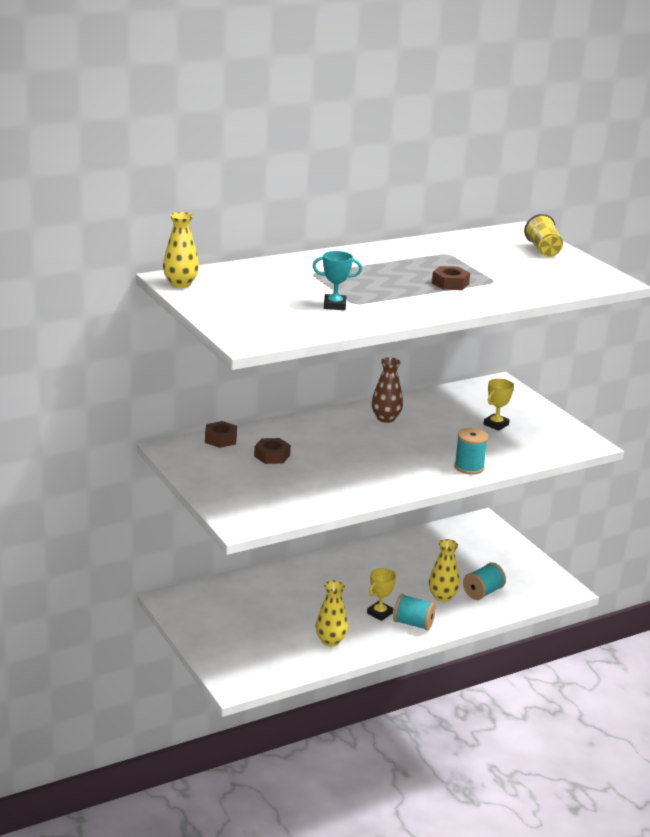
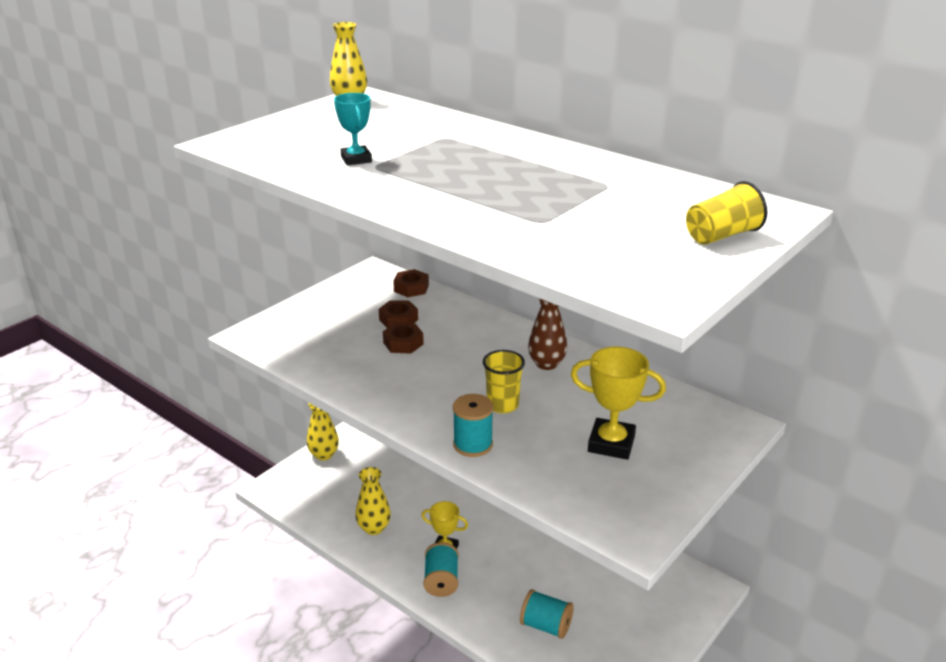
camera: 70 degrees right, 5 degrees up
yellow vase [429,539,460,602] -> yellow vase moved to [307,403,339,460]
brown nut [432,266,470,290] -> brown nut moved to [383,323,424,354]
yellow trophy [483,379,514,431] -> yellow trophy [571,347,666,460], size x1.55
none -> yellow cup [483,350,525,413]

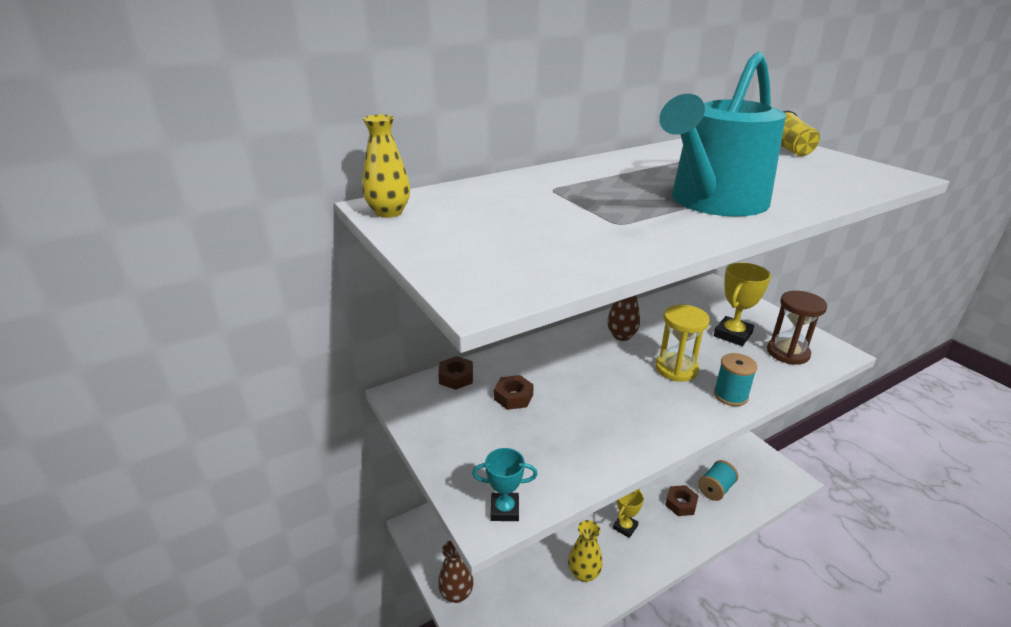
camera: 70 degrees left, 0 degrees up
yellow vase [307,403,339,460] -> brown vase [438,540,474,603]
turquoise trophy [334,93,372,165] -> turquoise trophy moved to [472,448,538,521]
brown nut [383,323,424,354] -> brown nut moved to [665,485,699,516]
turquoise spool [424,542,458,597] -> none
yellow cup [483,350,525,413] -> yellow hourglass [655,305,710,382]
none -> turquoise watering can [659,52,786,217]
none -> brown hourglass [767,291,827,364]

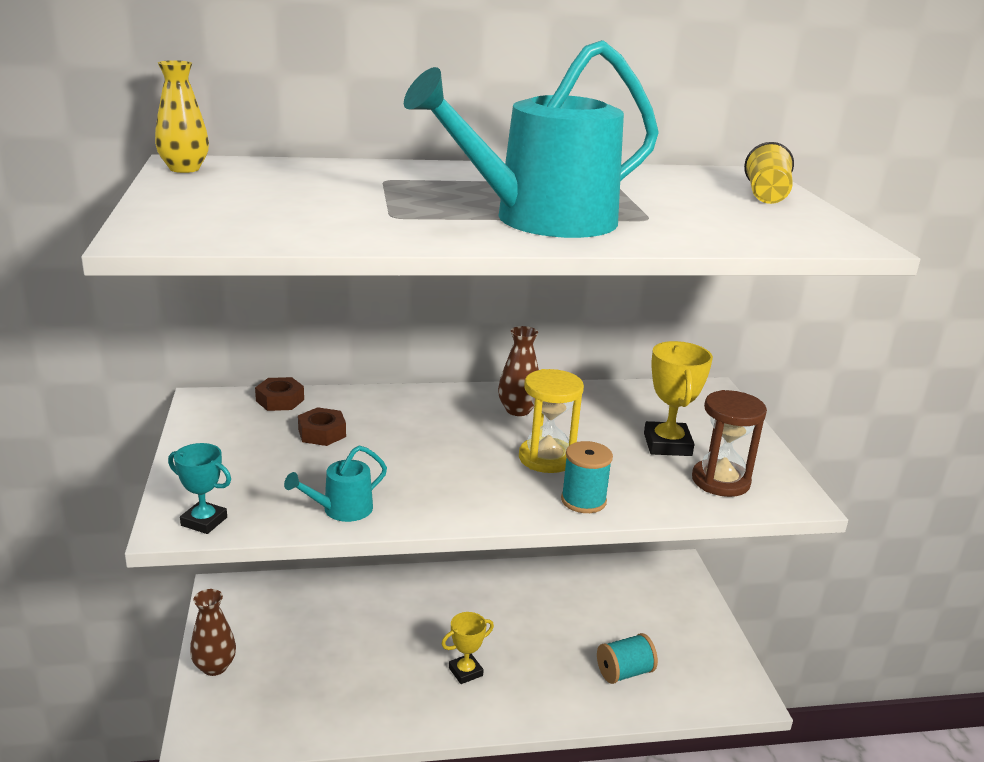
camera: 20 degrees right, 5 degrees down
yellow vase [568,520,602,582] -> none
brown nut [665,485,699,516] -> none
yellow trophy [714,263,771,346] -> yellow trophy turned 60 degrees counterclockwise [644,341,713,456]
none -> turquoise watering can [284,446,387,522]

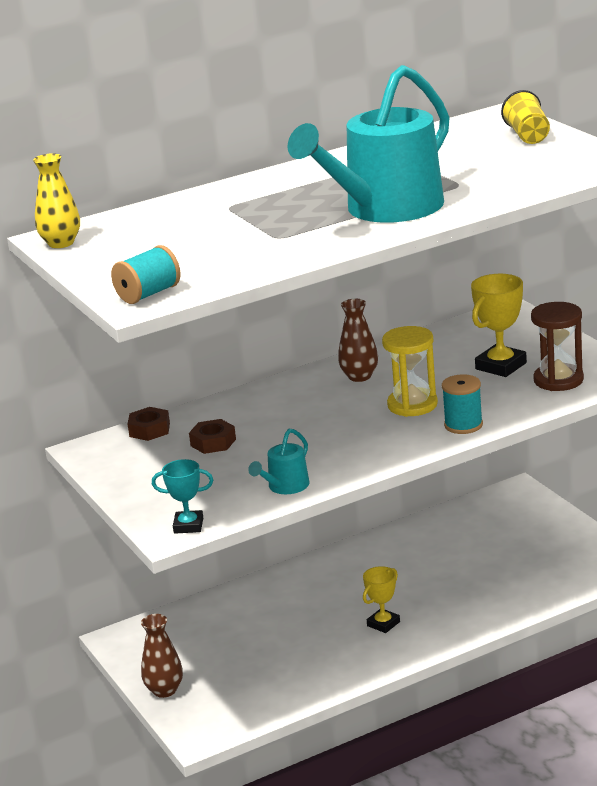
camera: 15 degrees left, 0 degrees up
turquoise spool [597,633,658,684] -> turquoise spool moved to [111,245,181,304]
yellow trophy [644,341,713,456] -> yellow trophy turned 60 degrees clockwise [471,274,527,377]

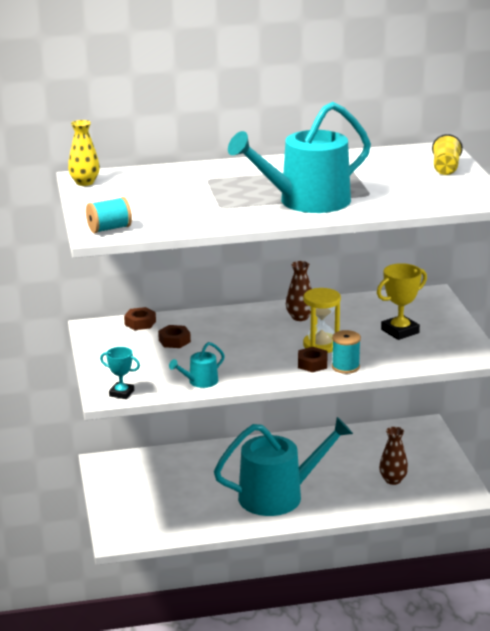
camera: 15 degrees right, 0 degrees up
brown vase [141,614,183,698] -> brown vase moved to [379,427,408,485]
yellow trophy [363,566,400,633] -> turquoise watering can [214,417,353,516]
brown hourglass [531,302,584,391] -> none
none -> brown nut [298,347,327,372]

